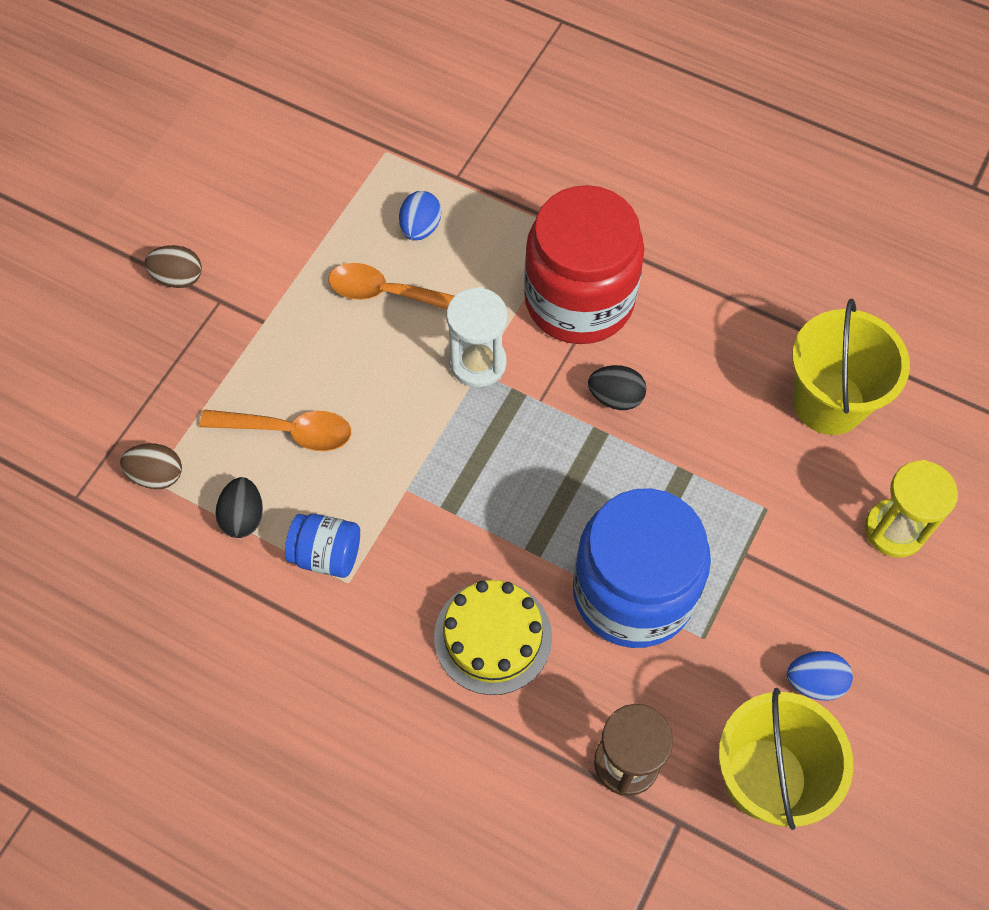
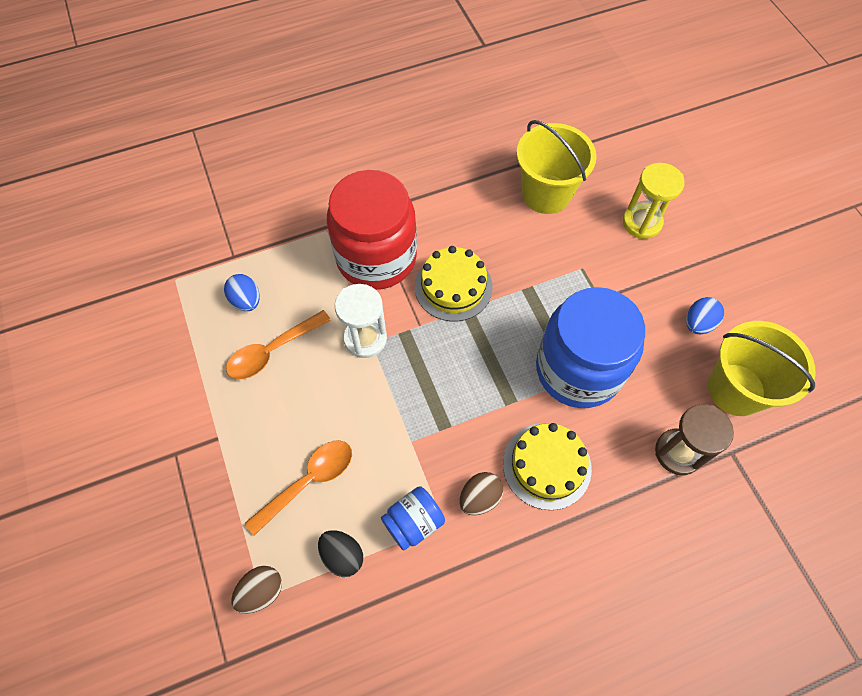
camera: 50 degrees left, 0 degrees up
brown egg [144,245,202,288] -> brown egg moved to [459,472,503,515]
black egg [588,365,646,410] -> yellow cake [415,246,493,321]

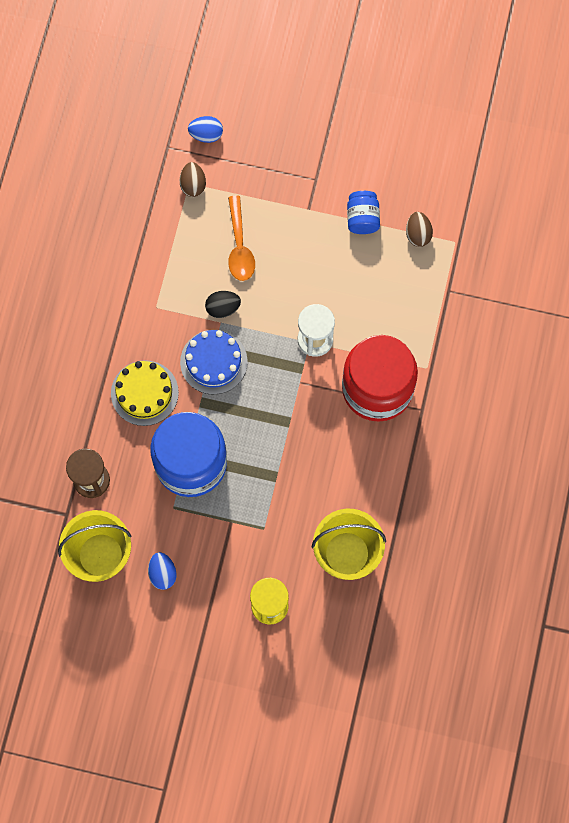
camera: 125 degrees right, 10 degrees up
blue egg [224,274,260,311] -> blue egg moved to [188,116,223,143]
orange spoon [226,310,331,379] -> none
black egg [318,530,363,577] -> black egg moved to [205,291,241,318]
blue jar [381,486,445,551] -> blue jar moved to [347,191,380,234]
yellow cake [415,246,493,321] -> none
brown egg [459,472,503,515] -> brown egg moved to [406,212,433,247]
none -> blue cake [180,330,248,395]

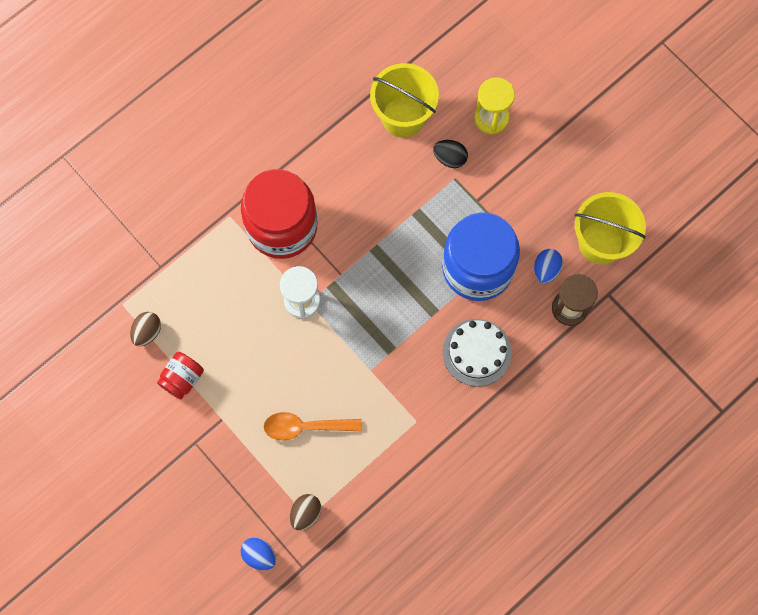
camera: 145 degrees left, 0 degrees up
yellow cake [111,360,179,426] -> white cake [442,319,512,387]
blue egg [148,552,176,590] -> blue egg moved to [534,249,563,283]
blue cake [180,330,248,395] -> none
black egg [205,291,241,318] -> black egg moved to [433,140,468,168]
orange spoon [228,196,255,281] -> orange spoon turned 120 degrees counterclockwise [263,412,362,440]
blue jar [347,191,380,234] -> red jar [157,352,204,400]

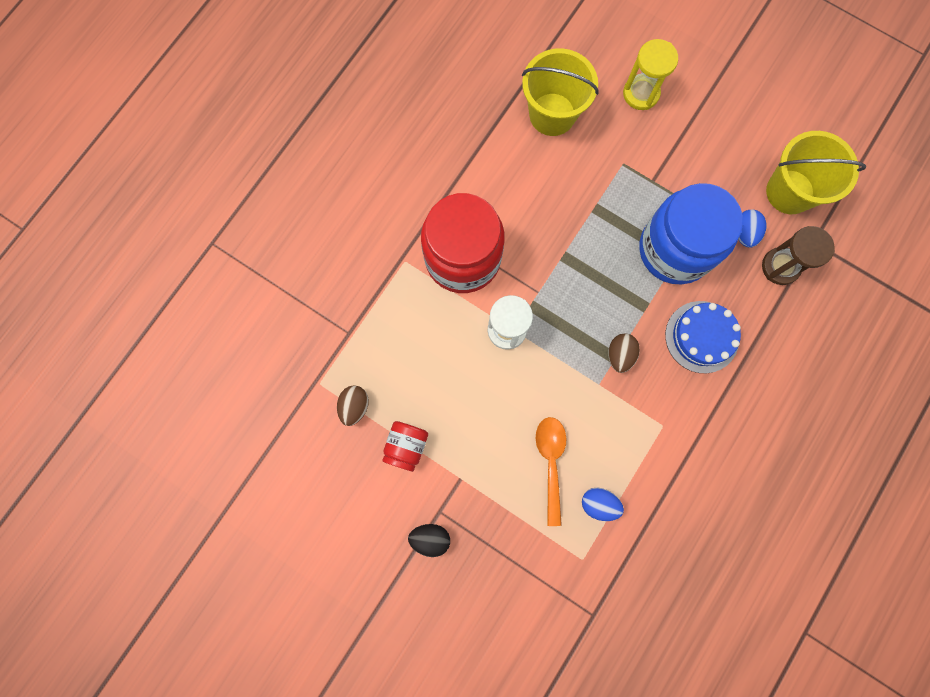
camera: 15 degrees left, 5 degrees up
blue egg [241,537,276,570] -> blue egg moved to [582,487,624,521]
orange spoon [263,412,362,440] -> orange spoon turned 105 degrees clockwise [536,417,566,526]
brown egg [290,494,321,531] -> brown egg moved to [608,333,640,373]
black egg [433,140,468,168] -> black egg moved to [408,524,450,557]
white cake [442,319,512,387] -> blue cake [665,301,741,373]

